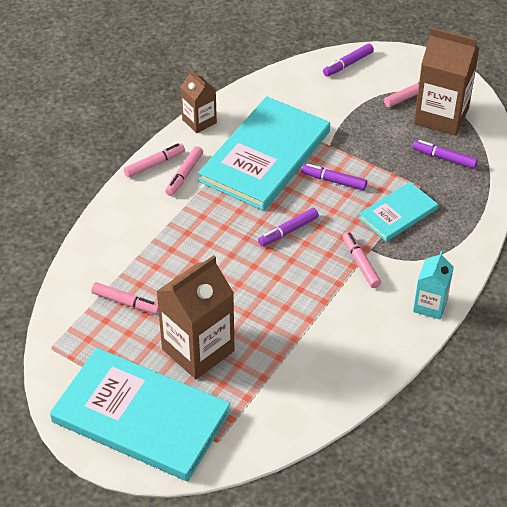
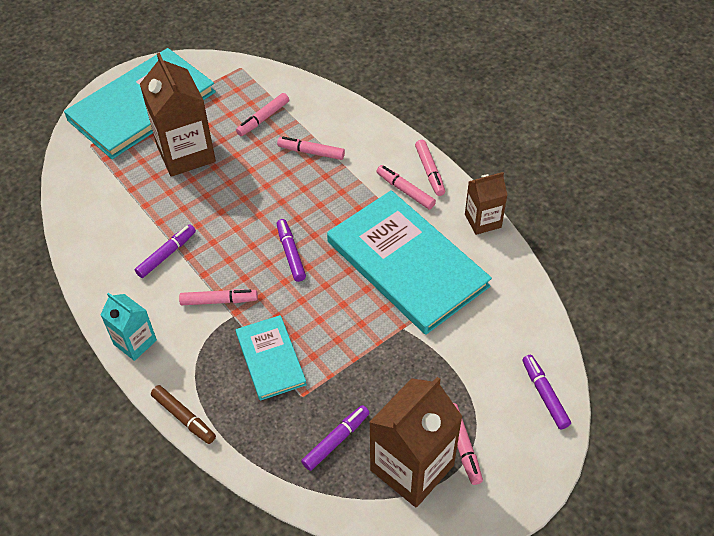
camera: 110 degrees right, 5 degrees up
purple marker [301,164,367,190] -> purple marker moved to [135,224,196,278]
none -> brown marker [151,385,216,444]
none -> pink marker [277,137,345,160]

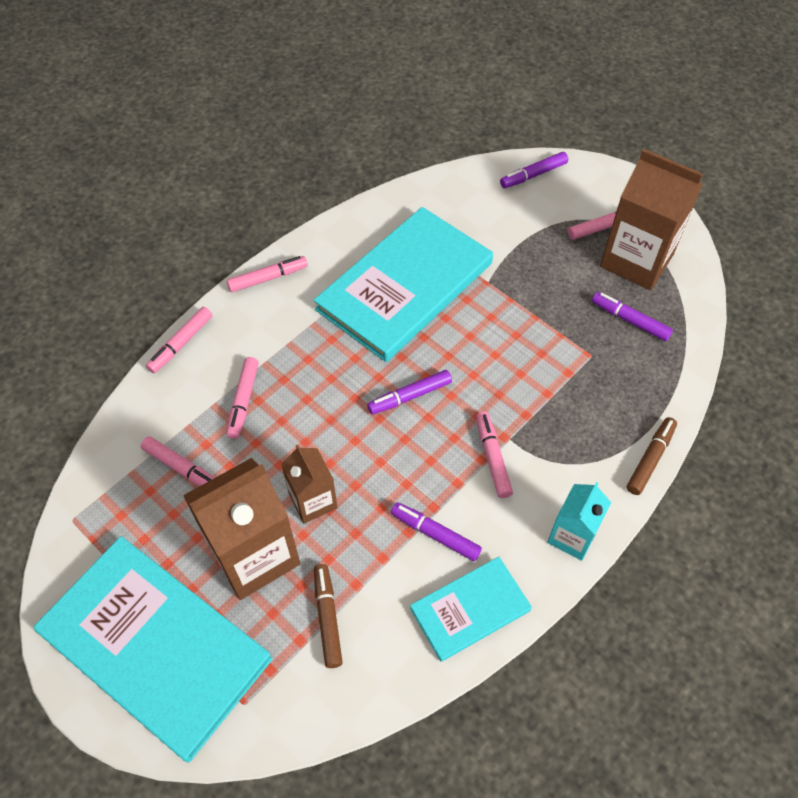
camera: 100 degrees left, 5 degrees up
turquoise book [236,315,307,401] -> turquoise book moved to [410,557,532,662]
pink marker [376,165,436,210] -> pink marker moved to [146,307,213,373]
brown carton [465,172,507,235] -> brown carton moved to [281,445,338,524]
none -> brown marker [314,564,343,668]

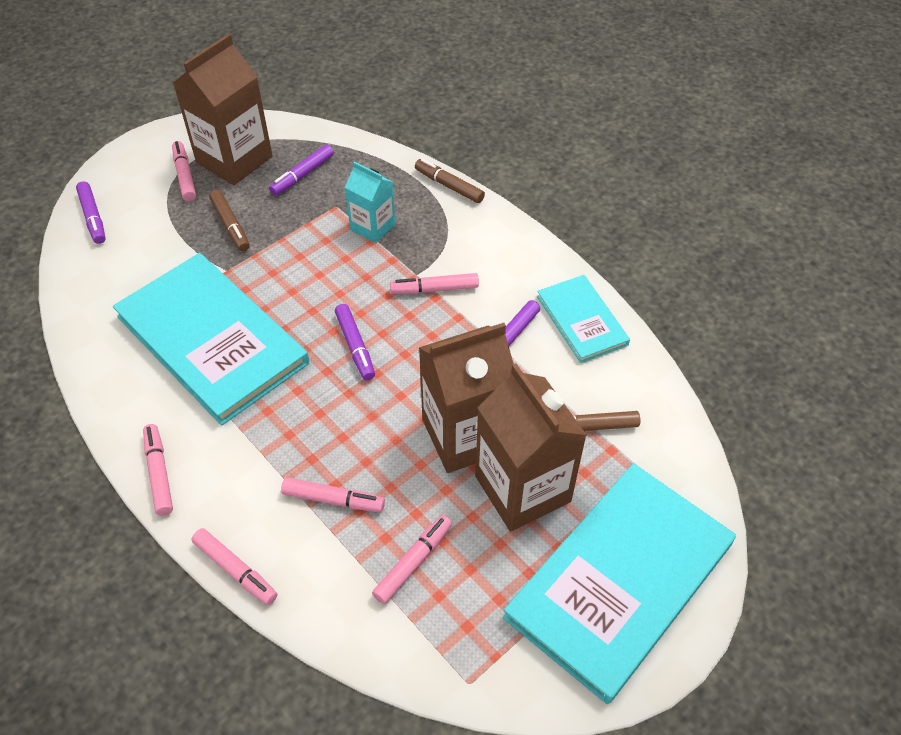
camera: 85 degrees left, 5 degrees down
brown carton [281,445,338,524] -> brown carton [419,323,514,473], size x1.77
turquoise carton [547,482,611,561] -> turquoise carton moved to [345,161,395,243]
none -> brown marker [209,190,250,251]

